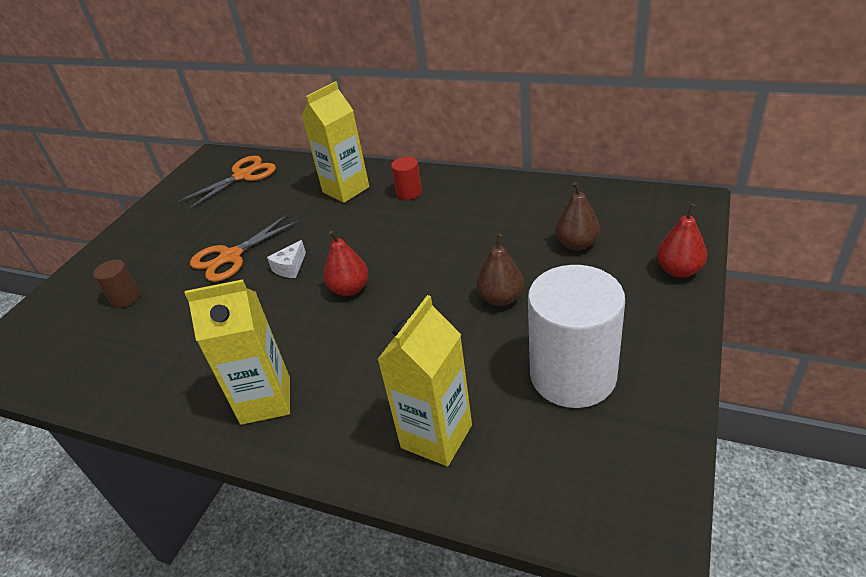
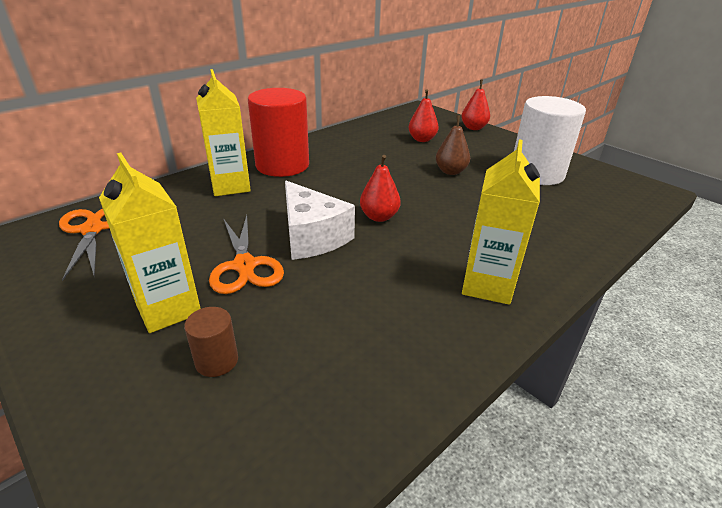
camera: 70 degrees left, 5 degrees down
white cheese [267,240,306,278] -> white cheese [285,181,355,260], size x2.14
yellow carton [377,295,472,466] -> yellow carton moved to [99,153,201,333]
red cylinder [391,157,422,200] -> red cylinder [248,88,309,177], size x2.25
brown pear [555,182,600,250] -> red pear [408,89,439,142]

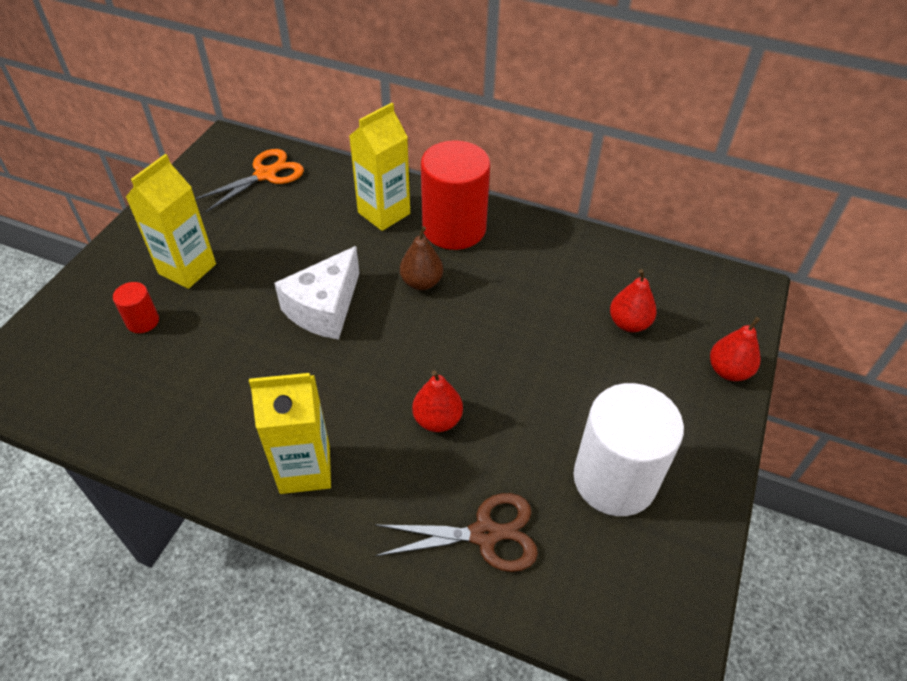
camera: 65 degrees right, 15 degrees up
brown cylinder [184,307,238,377] -> red cylinder [113,282,159,333]
orange scissors [209,215,284,294] -> none
red pear [360,155,401,222] -> red pear moved to [412,370,463,432]
brown pear [436,115,470,175] -> brown pear moved to [400,226,443,290]
none -> brown scissors [375,493,538,572]

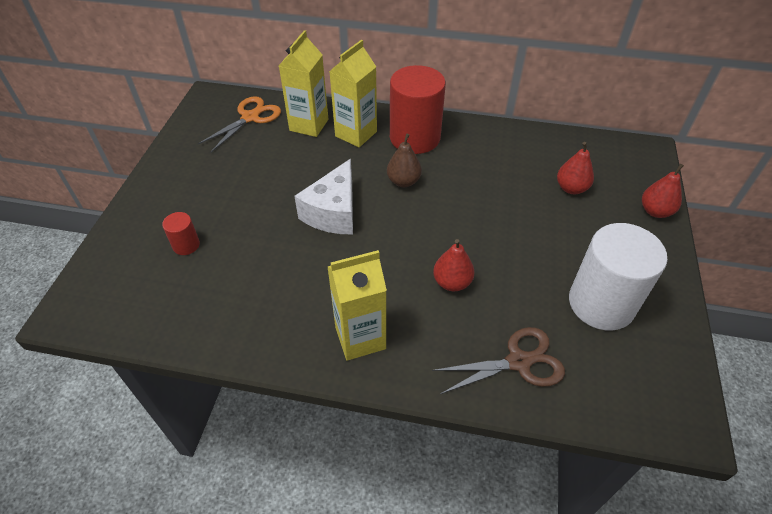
camera: 10 degrees left, 0 degrees up
yellow carton [126,154,216,289] -> yellow carton moved to [279,30,328,137]

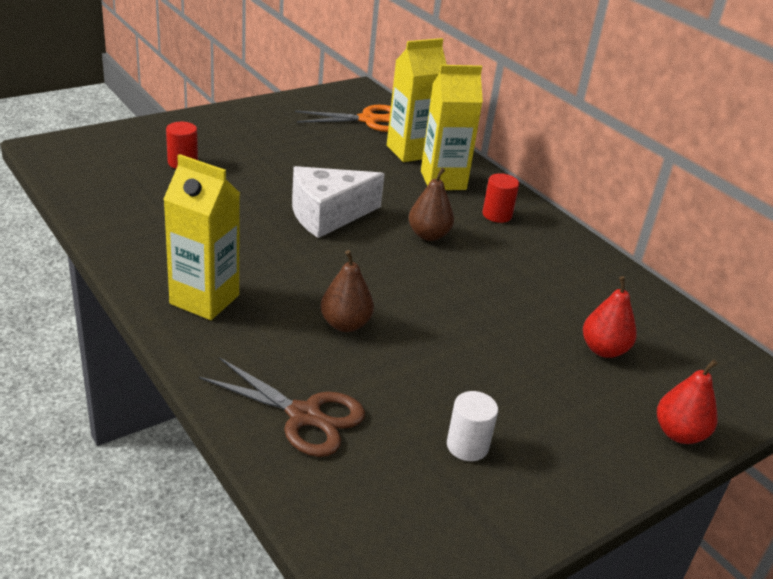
camera: 40 degrees right, 15 degrees down
red cylinder [390,65,446,154] -> red cylinder [482,173,519,223], size x0.44
red pear [433,239,475,291] -> brown pear [321,250,374,332]
white cylinder [569,223,667,330] -> white cylinder [447,391,498,461], size x0.44

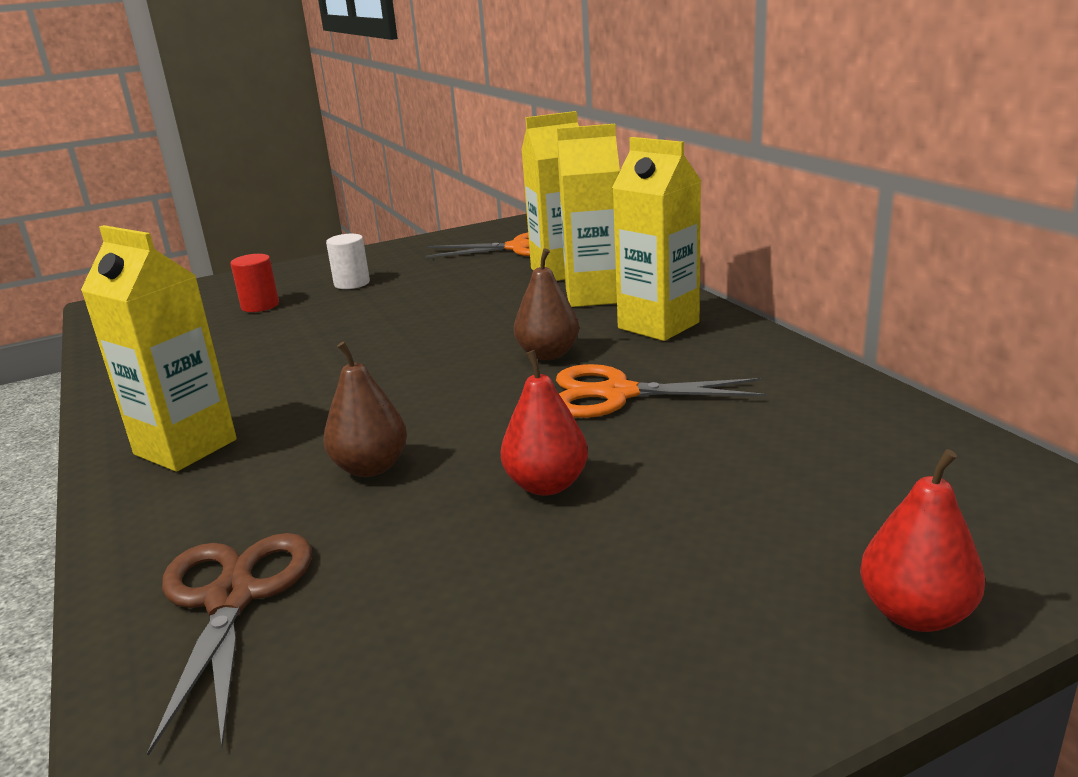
camera: 15 degrees right, 10 degrees down
brown scissors [199,357,365,457] -> brown scissors turned 135 degrees counterclockwise [147,533,312,756]
white cheese [292,166,385,238] -> none
white cylinder [447,391,498,461] -> white cylinder moved to [326,234,370,289]
red cylinder [482,173,519,223] -> yellow carton [612,137,701,341]
red pear [583,276,637,358] -> red pear moved to [501,350,588,496]
none -> orange scissors [556,364,766,418]

